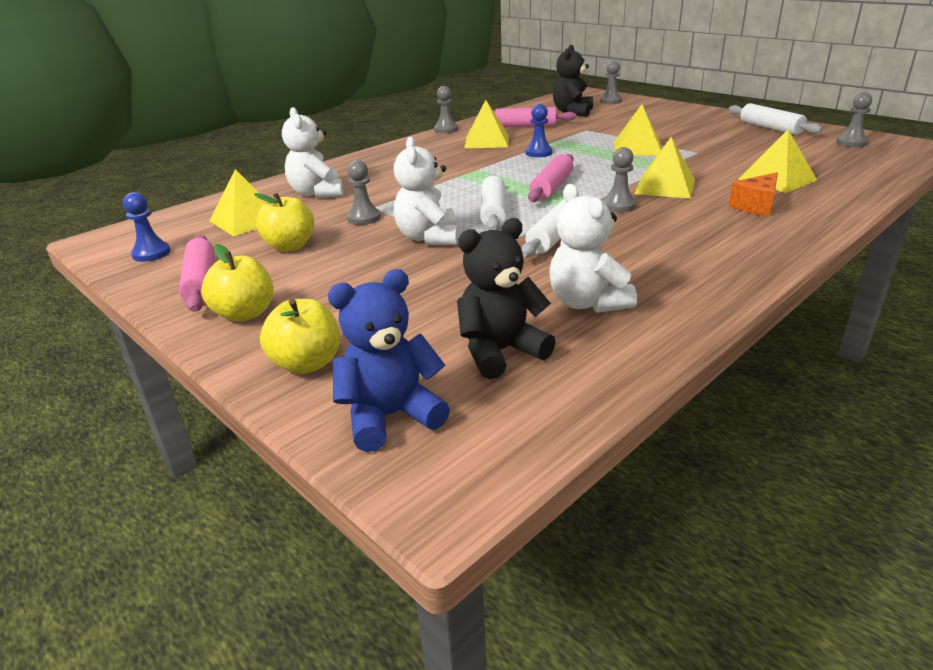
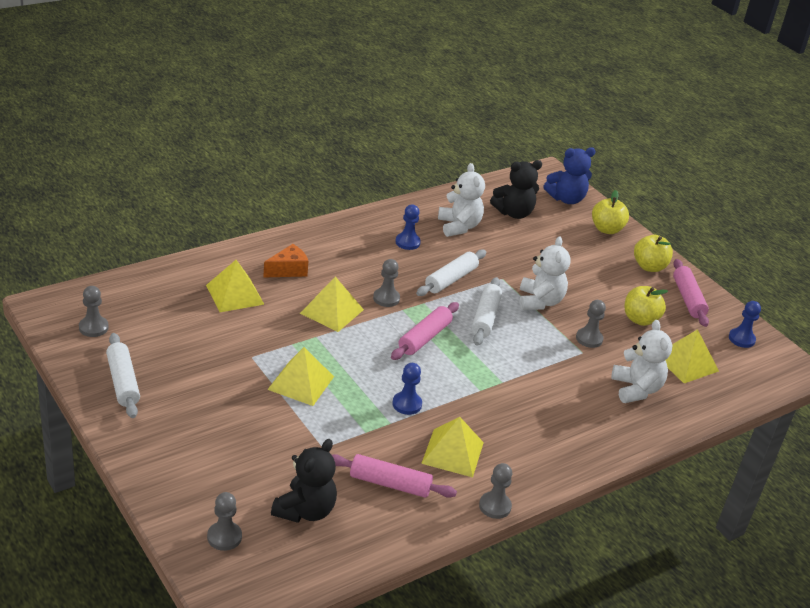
camera: 175 degrees left, 5 degrees up
none -> blue pawn [395,205,421,250]

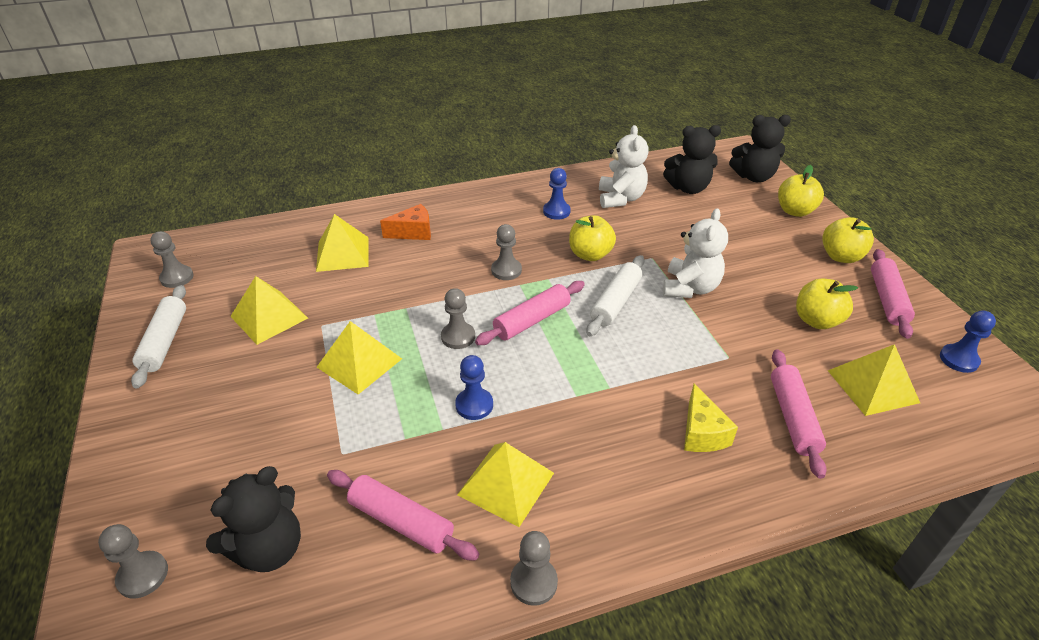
camera: 20 degrees right, 5 degrees up
yellow pyramid [300,277,364,332] -> yellow pyramid moved to [230,276,308,345]
white rolling pin [416,249,486,296] -> yellow apple [569,216,616,261]
blue teddy bear [543,147,596,204] -> black teddy bear [729,115,791,182]
grey pawn [576,300,606,348] -> grey pawn moved to [441,288,475,349]
white teddy bear [611,320,672,403] -> pink rolling pin [771,349,827,479]
none -> yellow cheese [684,384,738,452]

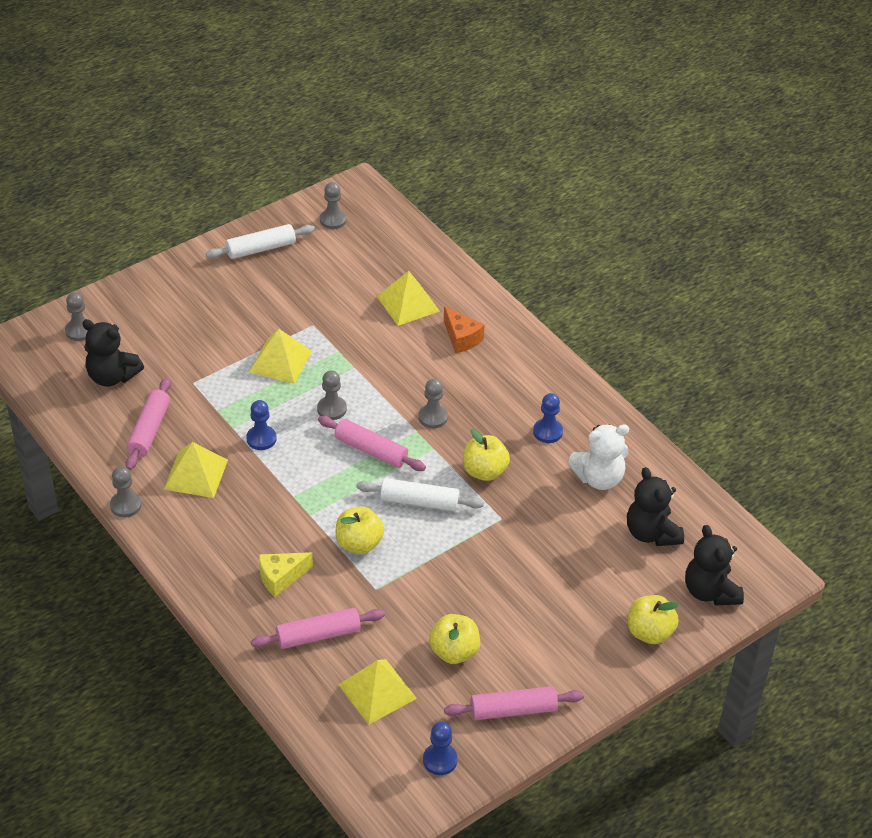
camera: 70 degrees right, 5 degrees up
yellow pyramid [230,276,308,345] -> none
white teddy bear [663,208,728,298] -> none
yellow apple [822,217,874,263] -> yellow apple moved to [335,506,384,554]

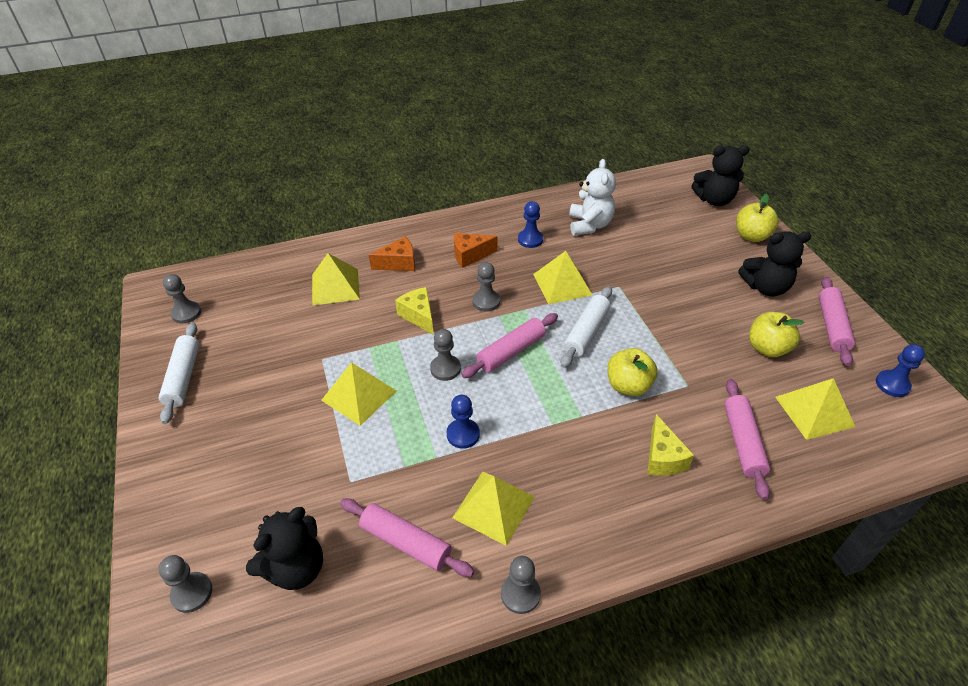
camera: 70 degrees left, 0 degrees up
yellow apple [463,429,510,481] -> yellow pyramid [533,251,592,304]
black teddy bear [627,467,684,546] -> black teddy bear moved to [738,231,811,296]
none -> yellow cheese [395,287,434,335]
none -> orange cheese [454,233,498,268]

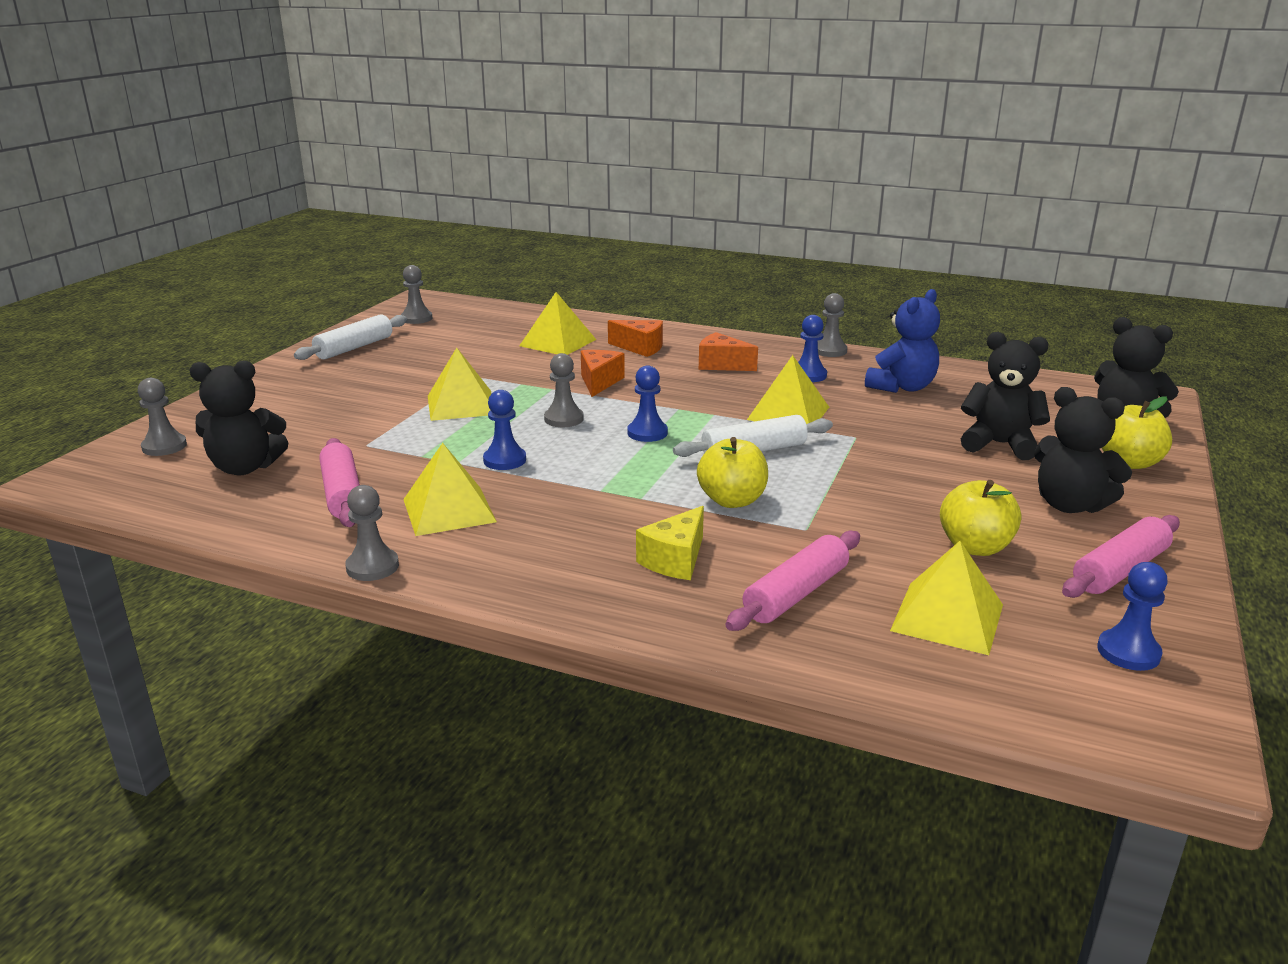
camera: 40 degrees right, 20 degrees down
yellow cheese [395,287,434,335] -> orange cheese [581,350,625,397]
pink rolling pin [461,313,558,378] -> blue pawn [627,366,668,442]
grey pawn [472,262,500,312] -> grey pawn moved to [818,293,847,357]
white teddy bear [569,159,616,236] -> blue teddy bear [865,289,940,393]
none -> black teddy bear [961,332,1050,460]

